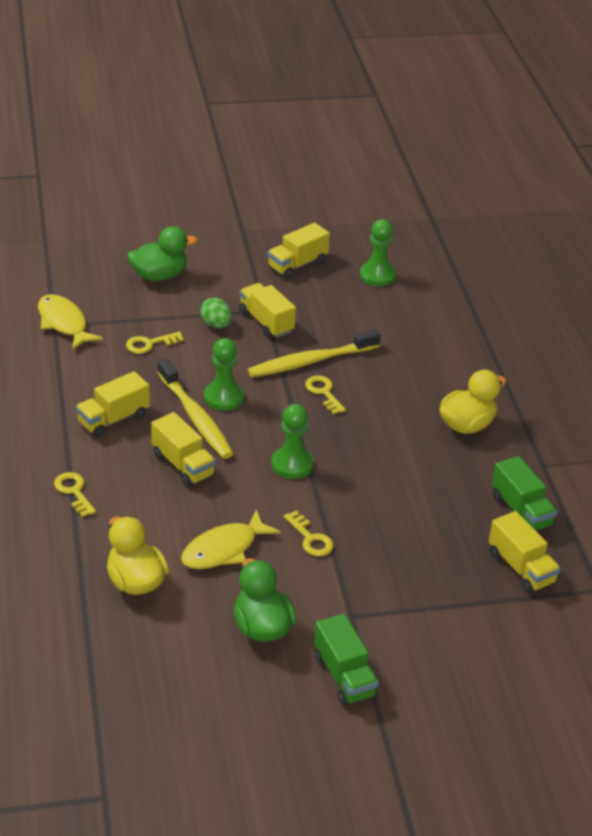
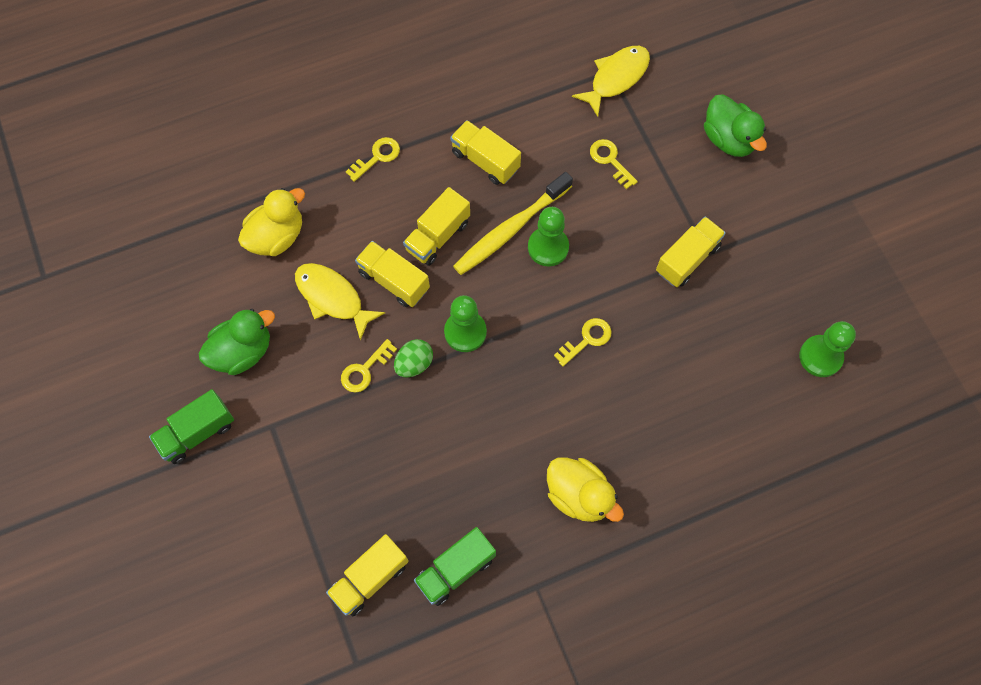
camera: 80 degrees right, 30 degrees up
green egg [200,298,232,328] -> green egg moved to [394,339,433,377]
yellow toothbrush [248,329,381,377] -> none
yellow truck [267,223,330,279] -> yellow truck moved to [355,241,430,307]

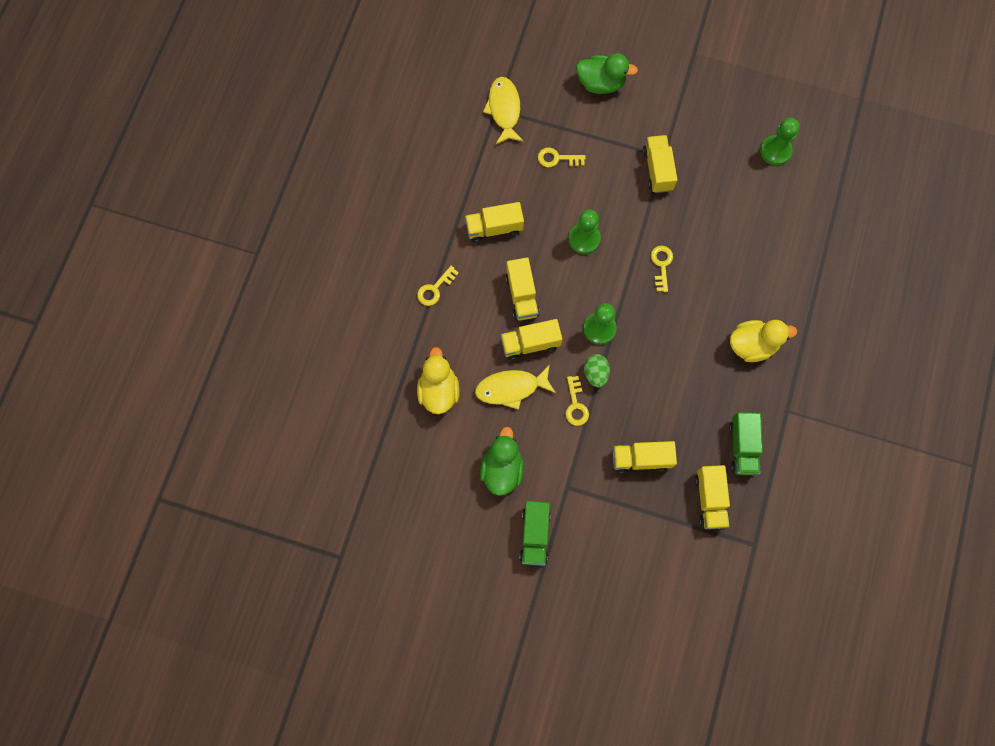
camera: 50 degrees left, 5 degrees up
yellow key [346,137,400,182] -> yellow key turned 135 degrees counterclockwise [417,266,459,306]
yellow toothbrush [453,172,573,275] -> none
none -> yellow truck [613,441,677,473]

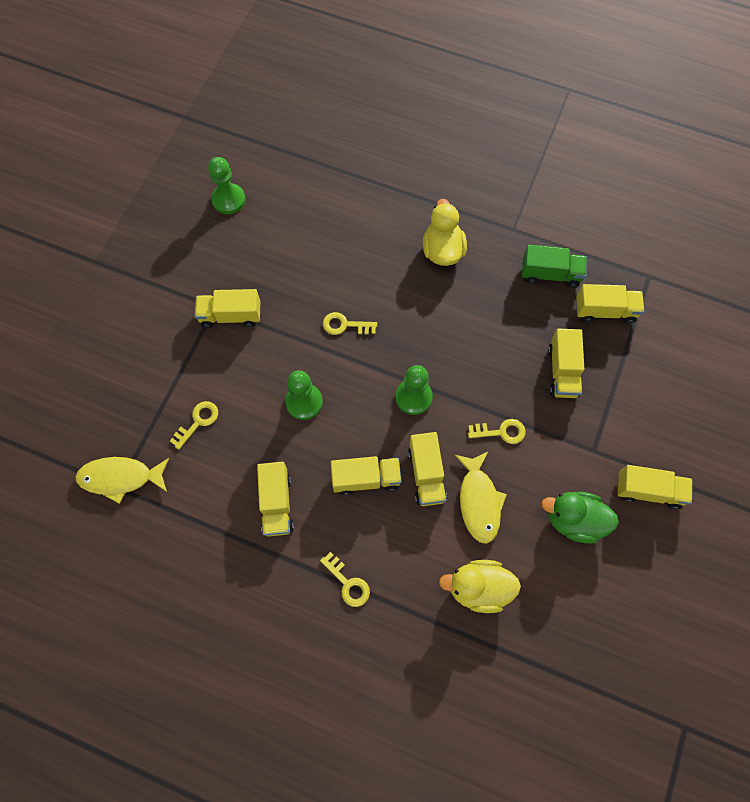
camera: 85 degrees left, 5 degrees down
green truck [519,501,550,566] -> yellow truck [617,465,692,510]
yellow key [538,147,586,167] -> yellow key turned 150 degrees counterclockwise [170,401,218,450]
green duck [576,53,638,94] -> none
green egg [584,354,610,388] -> none

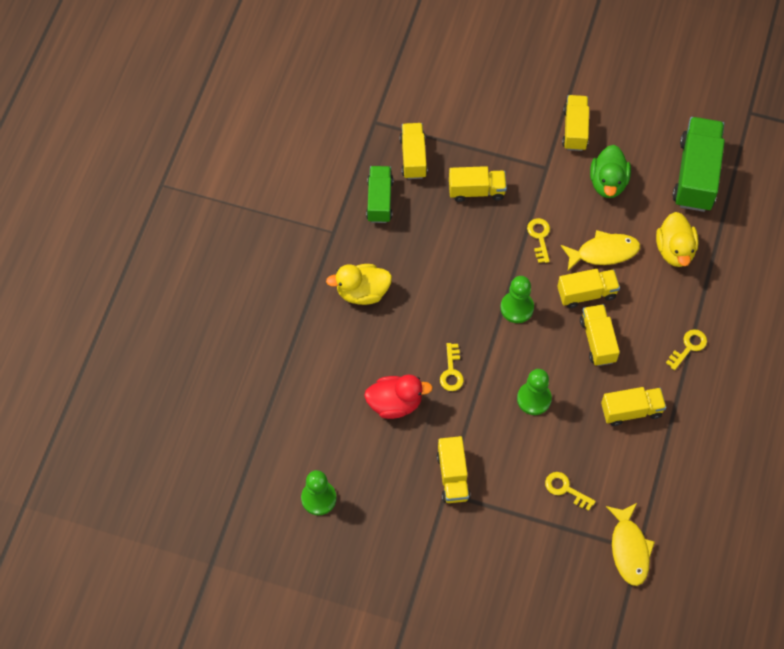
camera: 95 degrees left, 5 degrees down
none -> red duck [364,375,433,419]
none -> green truck [672,117,725,212]

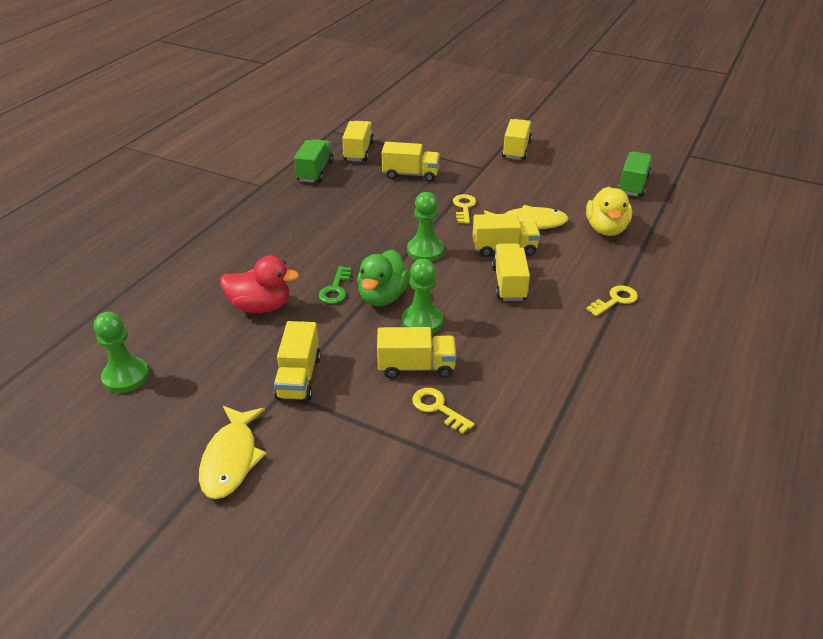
camera: 10 degrees right, 25 degrees down
yellow duck [326,264,392,305] -> none
yellow key [440,343,464,391] -> green key [319,266,351,304]
green duck [590,145,631,198] -> green duck moved to [357,250,410,306]
yellow truck [601,387,666,426] -> yellow truck moved to [377,327,457,379]
yellow fish [606,503,655,586] -> yellow fish moved to [199,406,267,499]
green truck [672,117,725,212] -> green truck [618,151,652,197], size x0.61

